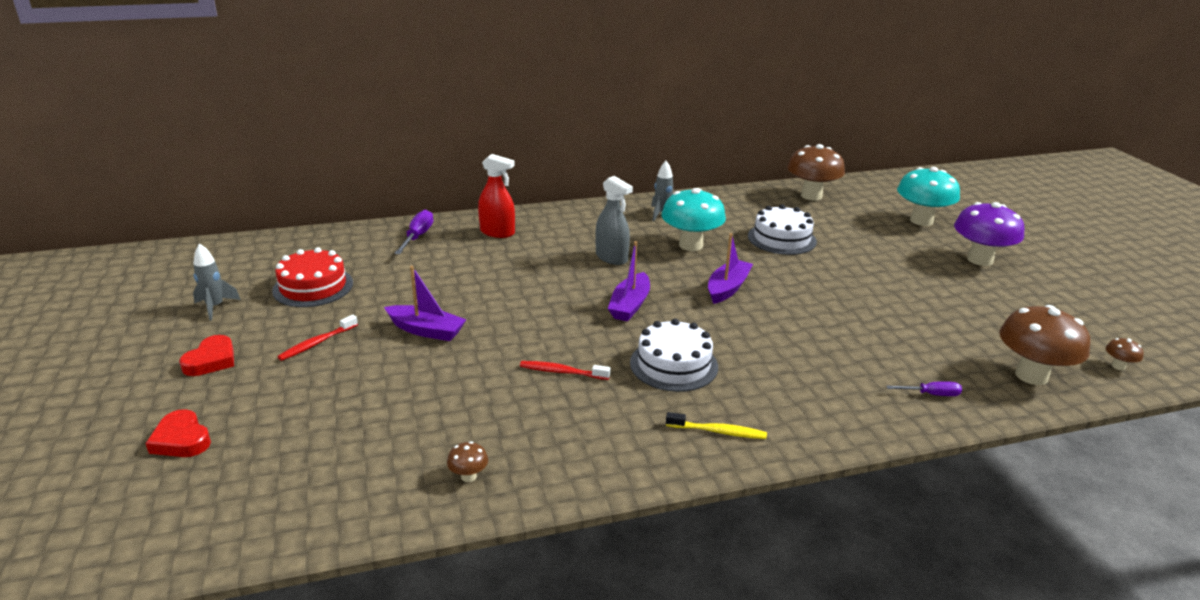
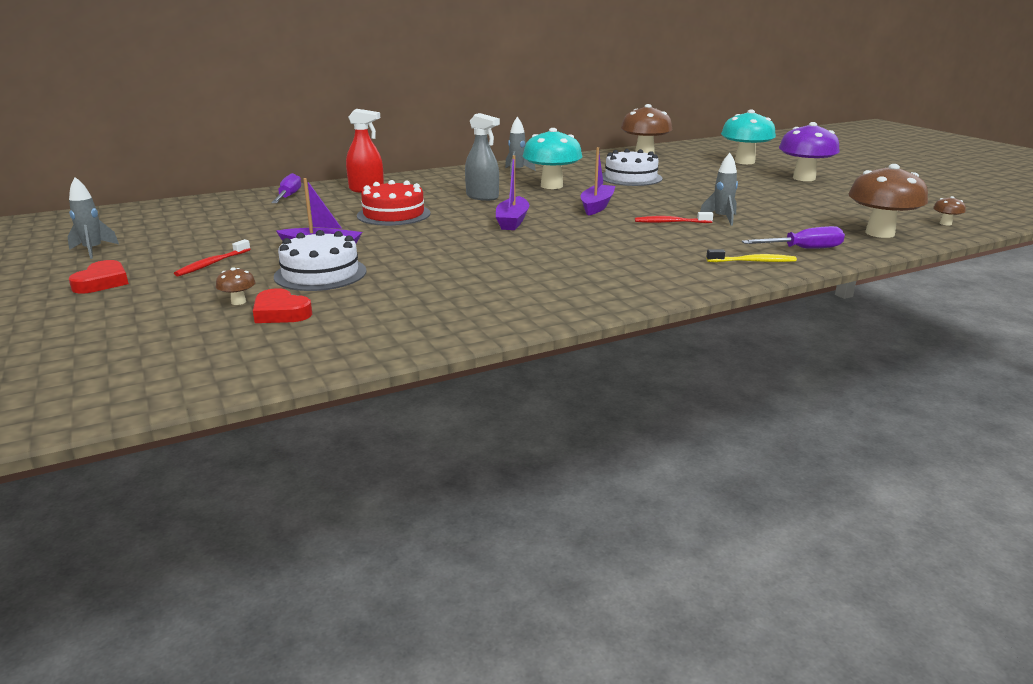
camera: 10 degrees left, 5 degrees down
red heart [145,409,211,457] -> red heart moved to [253,288,312,323]
red cake [272,247,353,307] -> red cake moved to [357,180,431,226]
brown mushroom [447,441,488,482] -> brown mushroom moved to [216,267,256,305]
red toothbrush [520,361,610,380] -> red toothbrush moved to [635,212,713,223]
white cake [630,319,718,392] -> white cake moved to [274,230,367,291]
yellow toothbrush [666,412,767,439] -> yellow toothbrush moved to [707,249,797,262]
purple screwdriver [887,381,962,396] -> purple screwdriver [742,226,845,249], size x1.58
none -> grey rocket [700,153,738,226]

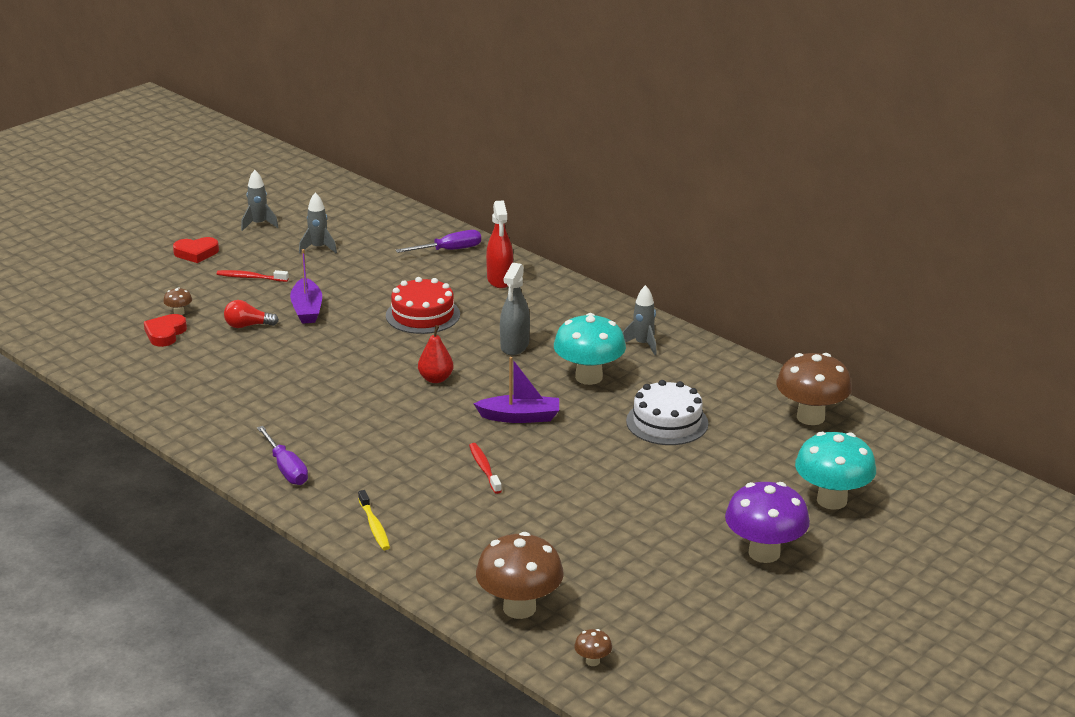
camera: 70 degrees right, 5 degrees up
white cake [274,230,367,291] -> red light bulb [224,300,279,328]
purple boat [496,155,529,230] -> red pear [418,325,454,383]
grey rocket [700,153,738,226] -> grey rocket moved to [299,192,337,254]
purple screwdriver [742,226,845,249] -> purple screwdriver moved to [257,426,308,485]

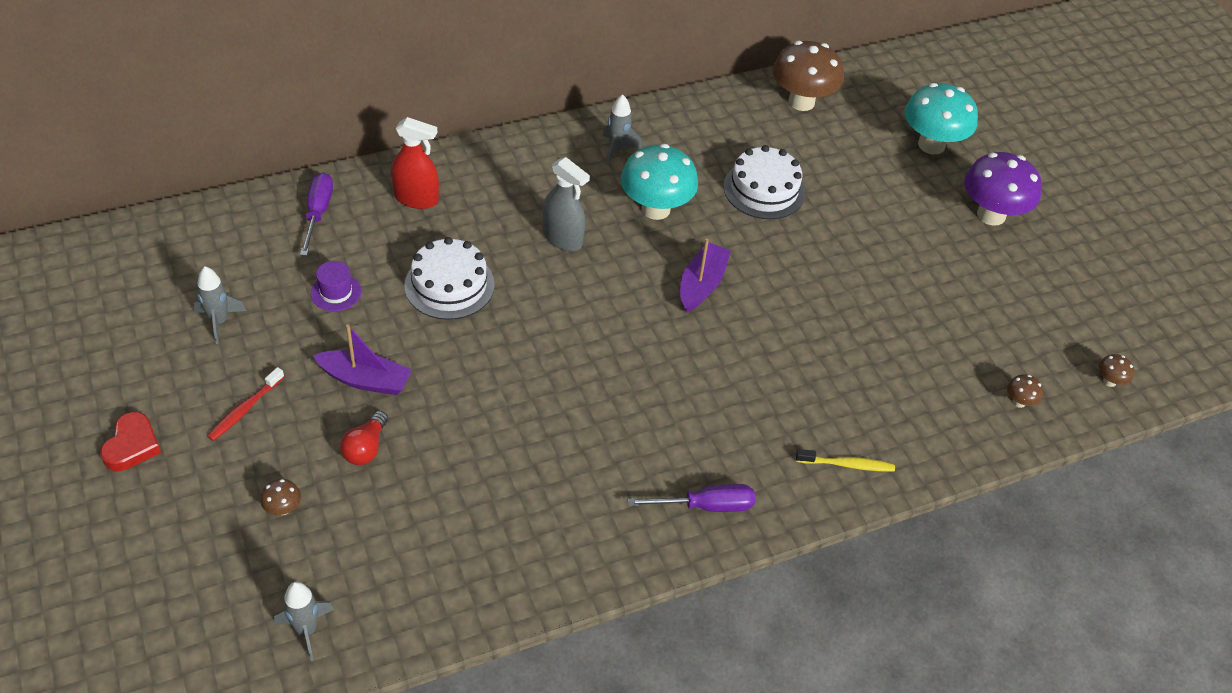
camera: 70 degrees left, 20 degrees up
red heart [144,314,187,347] -> none
grey rocket [241,170,278,231] -> grey rocket moved to [274,582,334,661]
red cake [386,277,460,334] -> white cake [404,237,495,320]
red pear [418,325,454,383] -> none
red toothbrush [469,443,502,494] -> none
brown mushroom [476,532,564,619] -> brown mushroom [1007,374,1043,408], size x0.42
none -> purple hat [311,261,361,311]

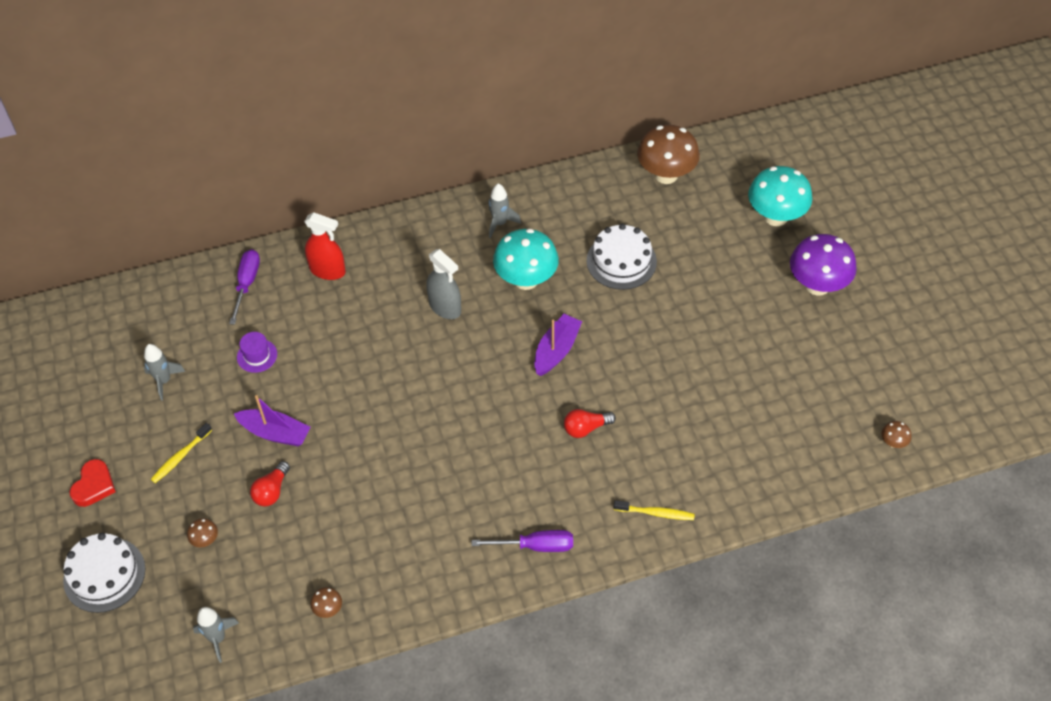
camera: 10 degrees right, 5 degrees up
red toothbrush [207,367,284,441] -> yellow toothbrush [151,423,212,483]
white cake [404,237,495,320] -> white cake moved to [63,533,146,613]
brown mushroom [1007,374,1043,408] -> brown mushroom moved to [310,587,342,618]
none -> red light bulb [564,409,616,438]

